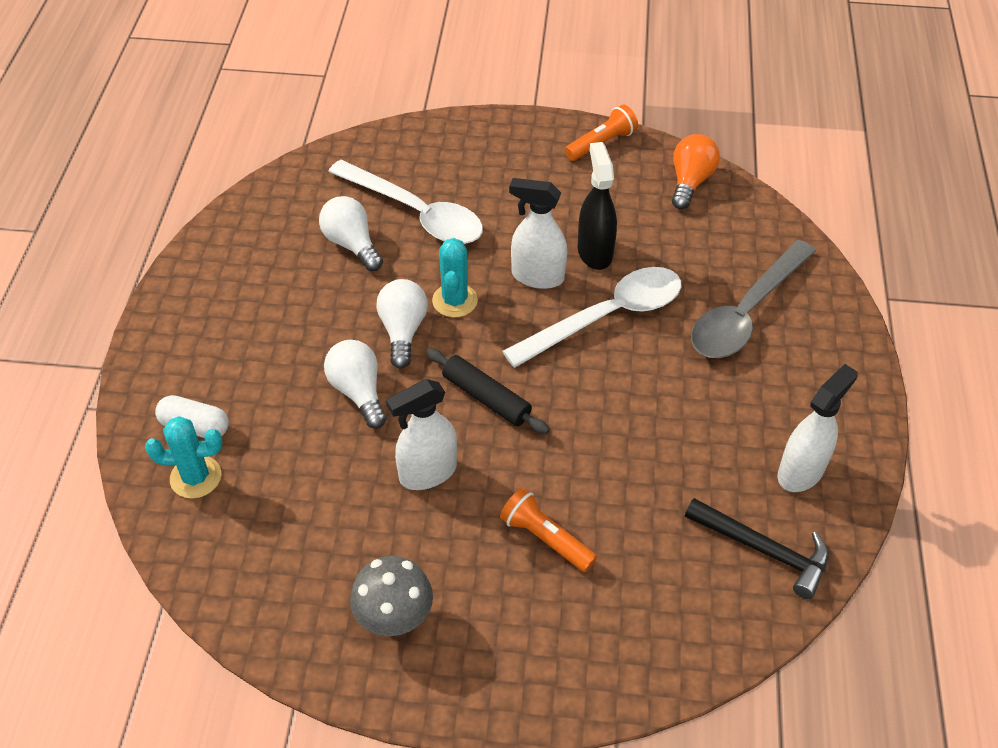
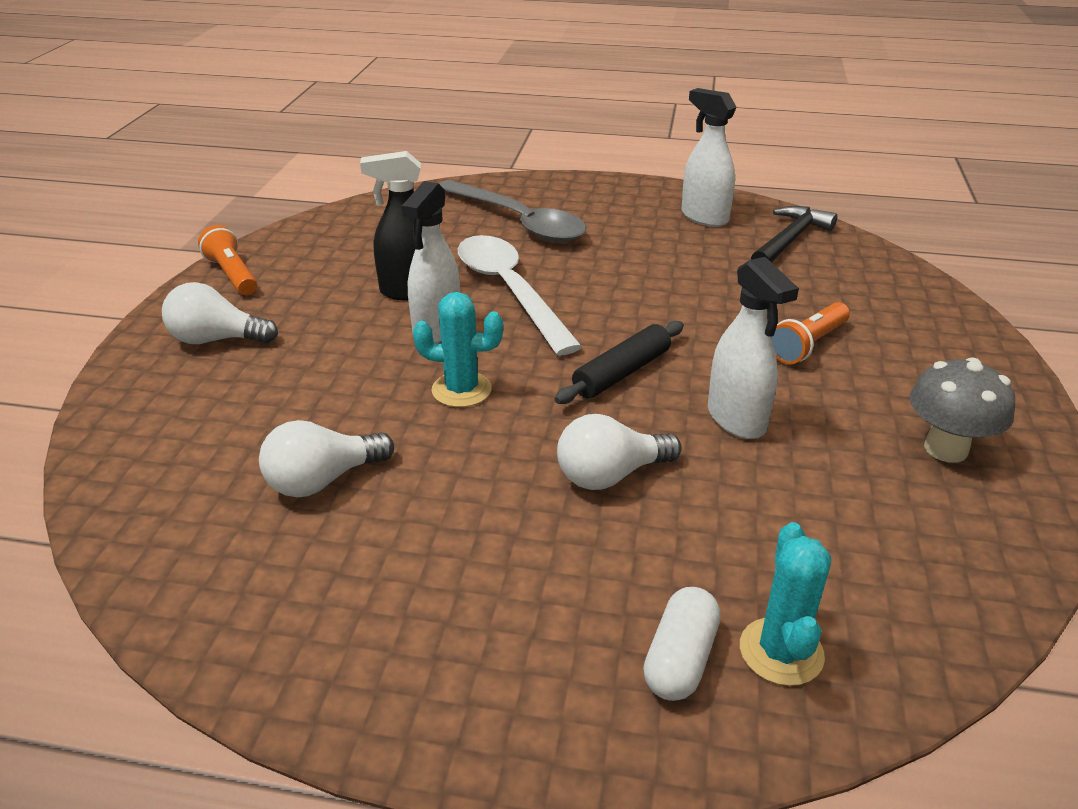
camera: 85 degrees left, 15 degrees down
white spoon [328,160,483,244] -> none
white light bulb [376,279,428,368] -> white light bulb moved to [162,282,278,344]
orange light bulb [672,134,720,209] -> none

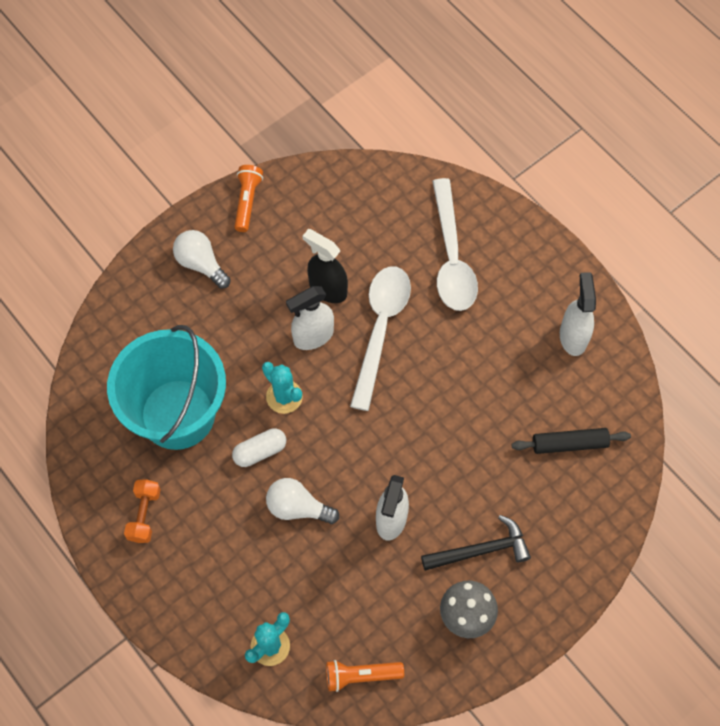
camera: 40 degrees right, 30 degrees up
white light bulb [259,420,394,497] -> turquoise bucket [107,325,226,450]
grey spoon [439,180,587,242] -> white spoon [432,178,478,311]
black rolling pin [555,321,684,404] -> black rolling pin moved to [512,428,631,454]
white capsule [643,587,720,701] -> white capsule moved to [232,428,286,467]
black hammer [751,206,837,263] -> black hammer moved to [421,515,531,571]
orange flashlight [771,302,850,364] -> orange flashlight moved to [326,660,404,692]
none -> orange dumbbell [124,479,161,543]

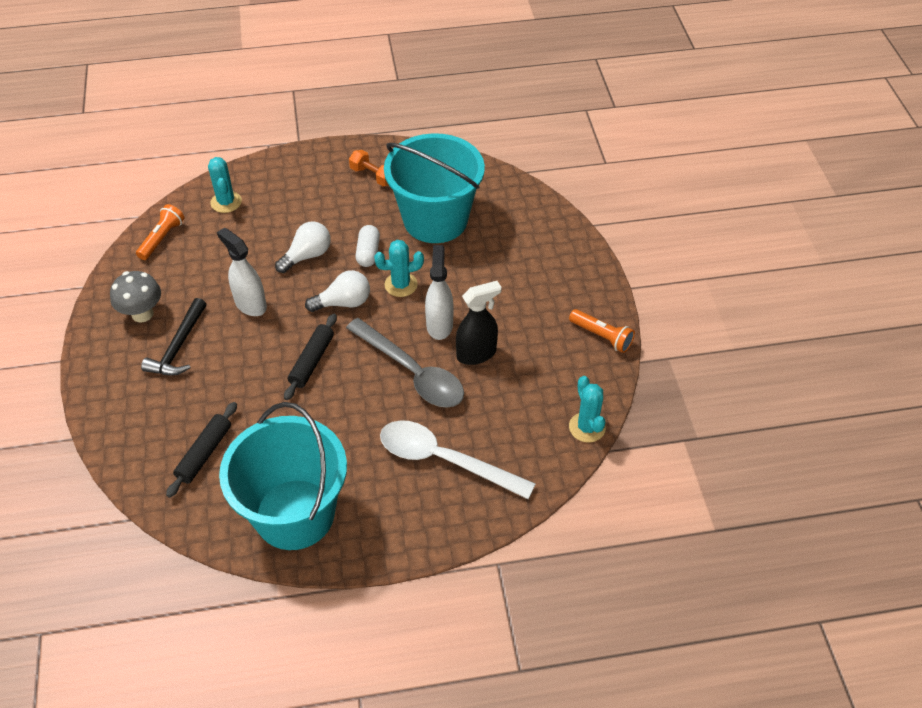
camera: 120 degrees right, 15 degrees down
white light bulb [173,230,231,289] -> white light bulb moved to [305,270,370,312]
white spoon [350,266,411,411] -> grey spoon [346,318,464,408]
white spray bottle [560,272,596,356] -> turquoise bucket [219,402,347,550]
none -> black rolling pin [284,314,337,400]
none -> turquoise cactus [569,376,606,443]

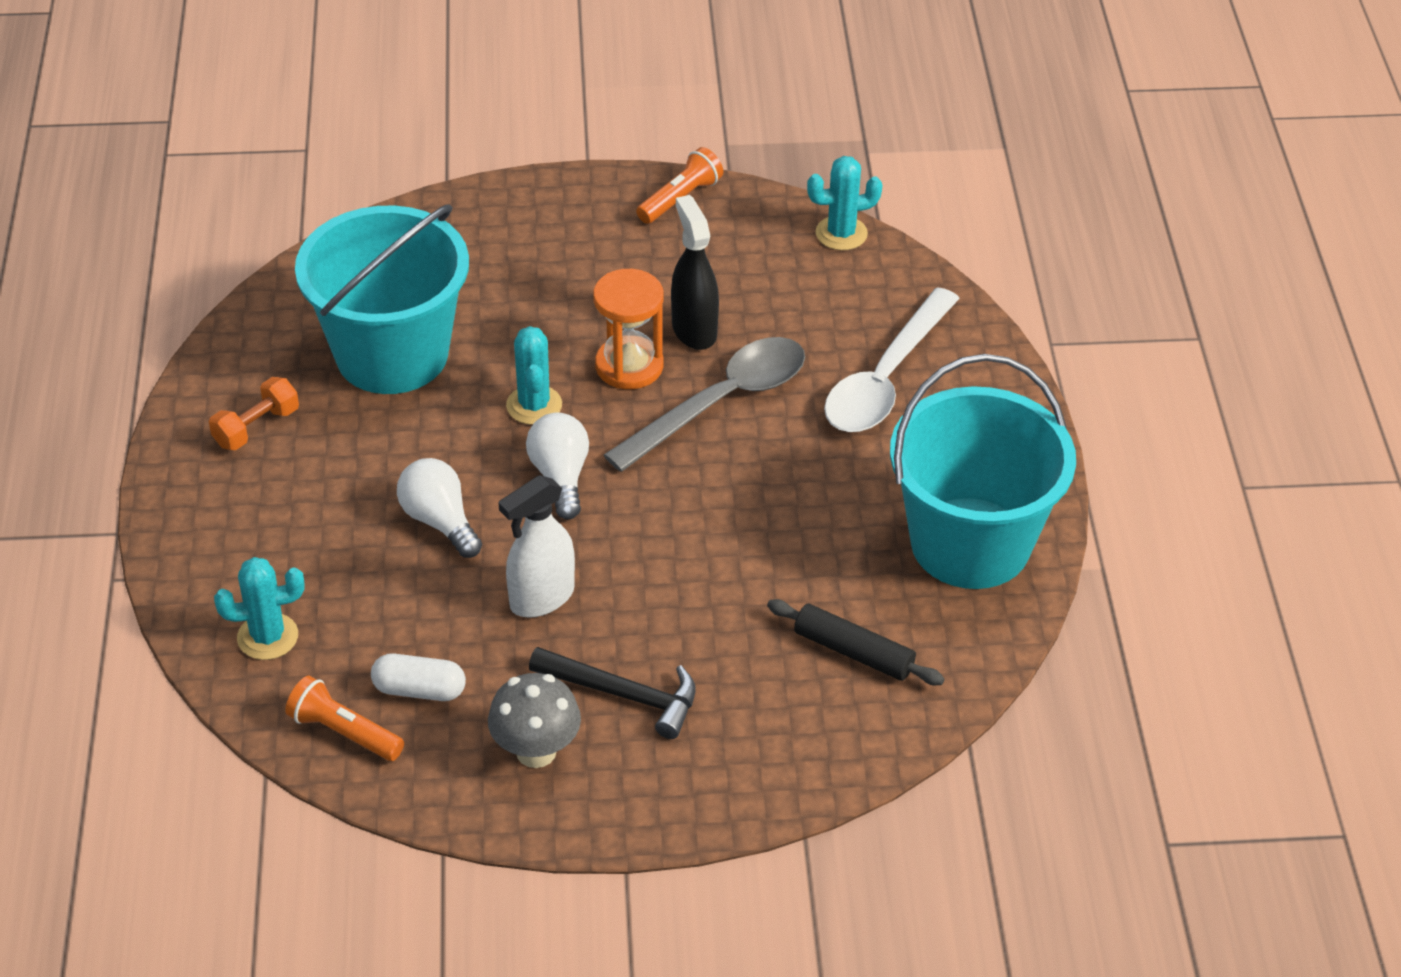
camera: 85 degrees left, 5 degrees down
black rolling pin [284,314,337,400] -> none
white capsule [356,225,380,267] -> white capsule moved to [371,654,466,701]
white spray bottle [425,245,454,340] -> orange hourglass [593,269,664,389]

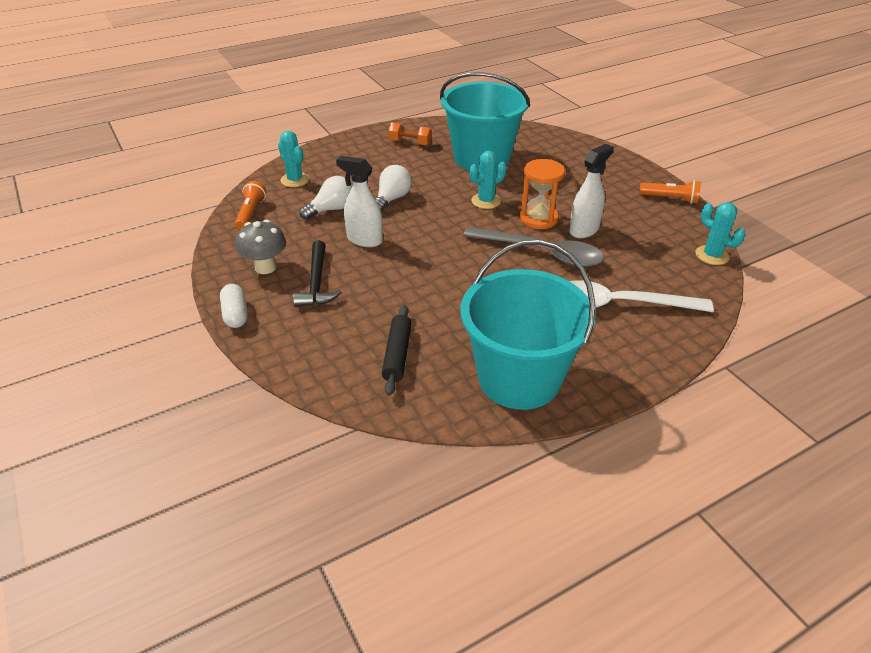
camera: 65 degrees right, 5 degrees down
white capsule [371,654,466,701] -> white capsule moved to [220,284,248,328]
white light bulb [526,412,589,519] -> white light bulb moved to [299,176,352,220]
black spray bottle [671,195,719,350] -> white spray bottle [569,144,614,238]

